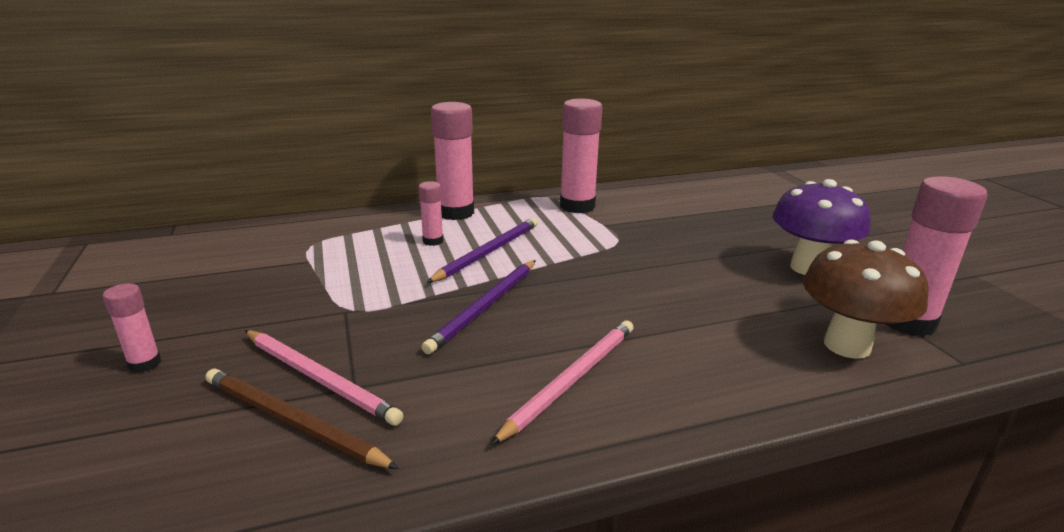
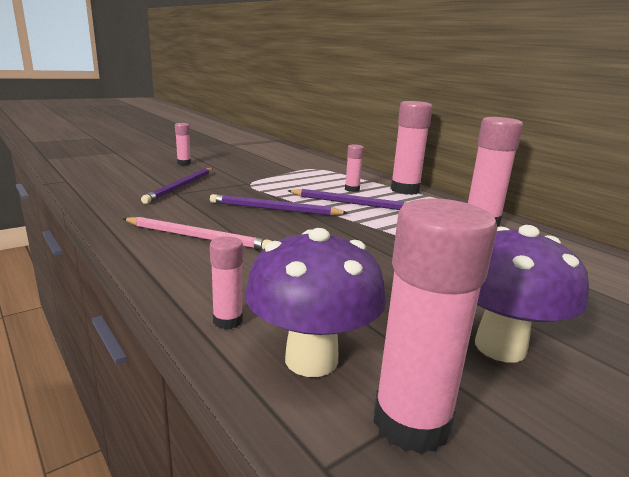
camera: 70 degrees right, 5 degrees down
brown pencil [205,369,399,469] -> none
pink pencil [245,330,404,426] -> purple pencil [141,168,213,204]
brown mushroom [803,239,929,359] -> purple mushroom [245,228,386,377]
none -> pink glue stick [210,237,243,329]

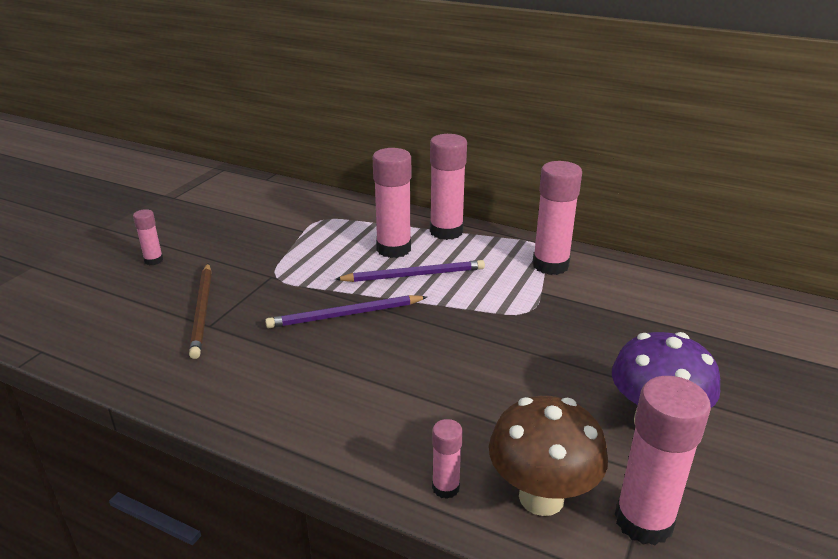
camera: 25 degrees left, 10 degrees up
pink pencil [123,217,271,250] -> none
purple pencil [141,168,213,204] -> brown pencil [189,263,212,359]
purple mushroom [245,228,386,377] -> brown mushroom [489,396,608,516]
pink glue stick [345,144,364,192] -> pink glue stick [373,148,411,258], size x1.96

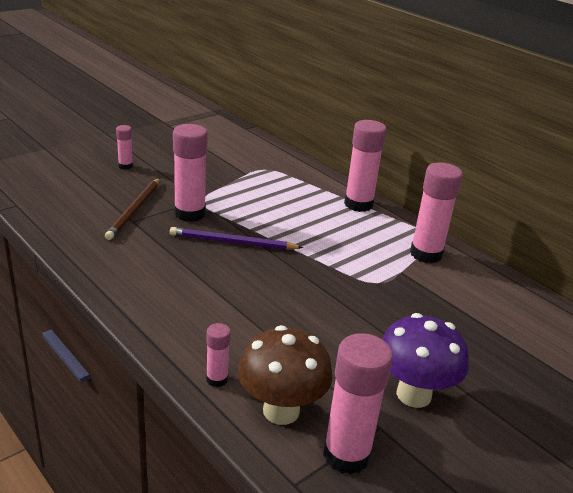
camera: 20 degrees right, 0 degrees up
purple pencil [335,260,485,282] -> none
pink glue stick [373,148,411,258] -> pink glue stick moved to [173,124,208,222]

